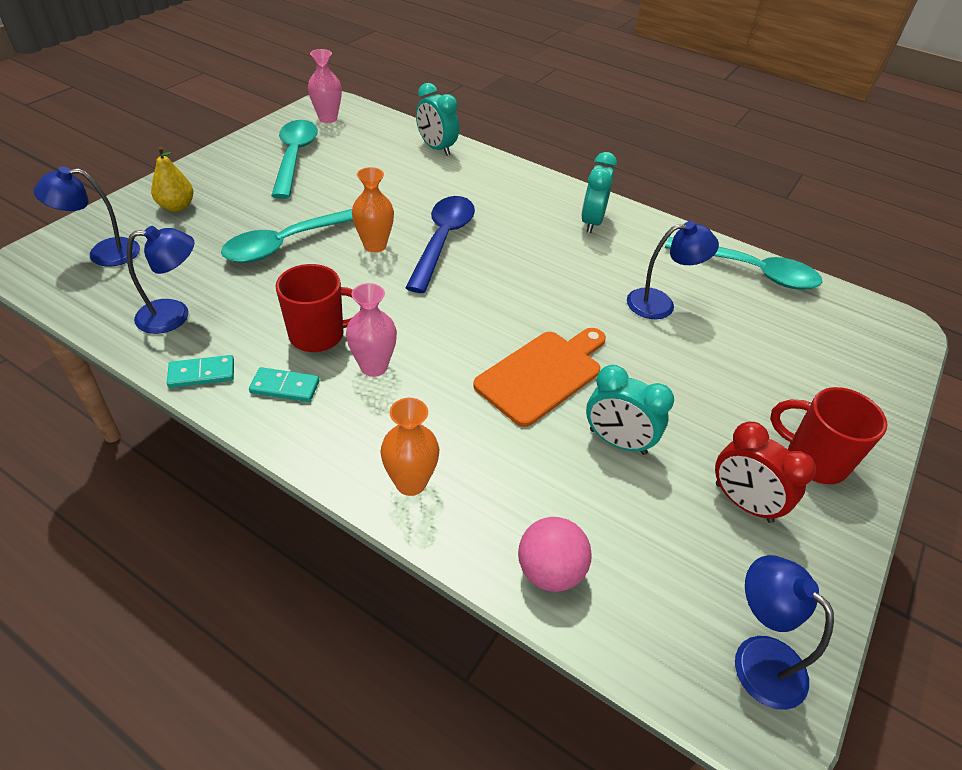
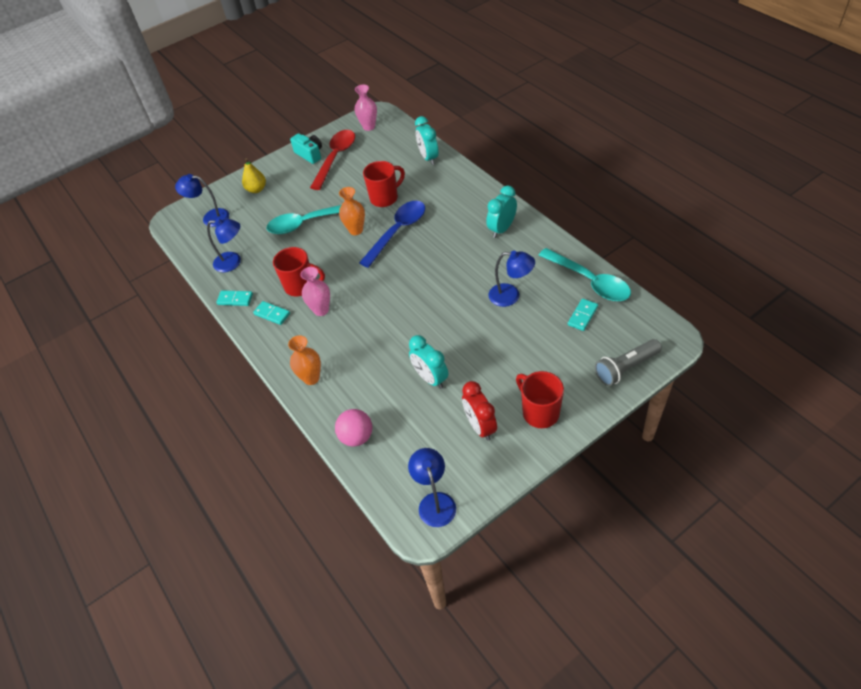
camera: 30 degrees right, 5 degrees up
turquoise spoon [271,120,318,199] -> red spoon [310,130,355,190]
orange cutting board [473,328,606,427] -> none
none -> turquoise camera [290,133,322,164]
none -> red mug [363,161,405,207]
none -> turquoise domino [568,299,598,331]
none -> grey flashlight [595,339,662,386]

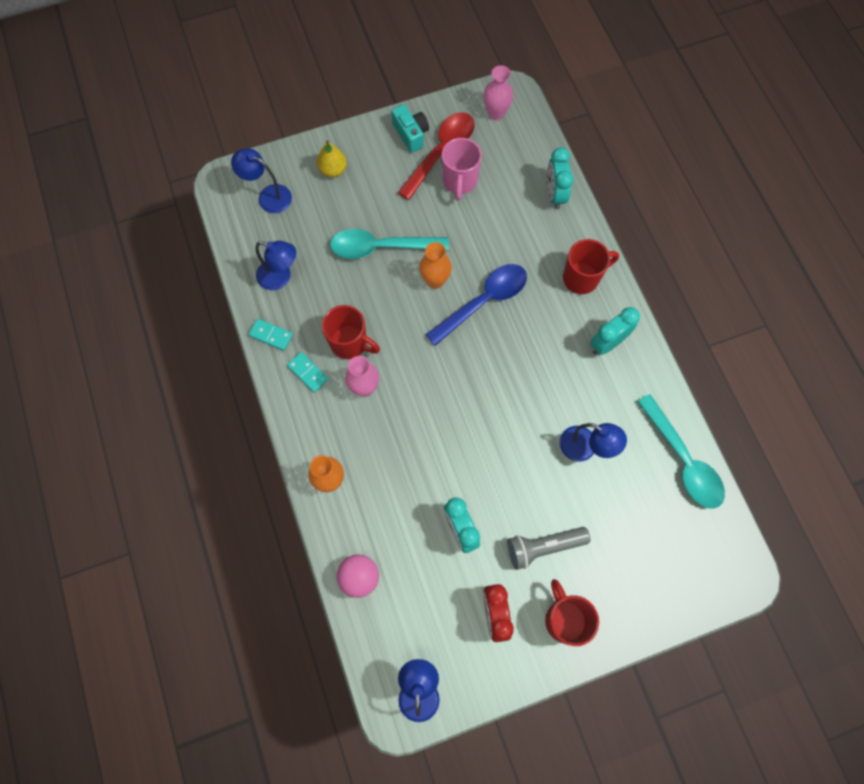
camera: 10 degrees right, 20 degrees up
red mug [363,161,405,207] -> red mug moved to [563,239,619,294]
turquoise domino [568,299,598,331] -> none
grey flashlight [595,339,662,386] -> grey flashlight moved to [507,527,591,570]
none -> pink mug [442,138,482,201]

